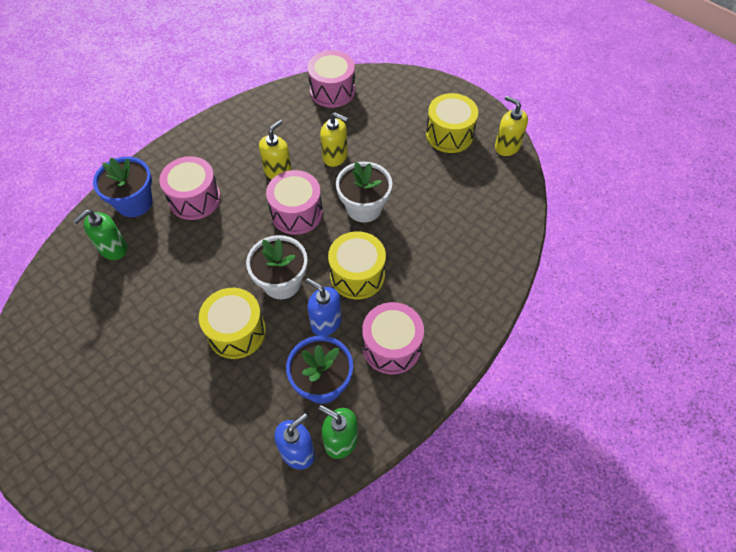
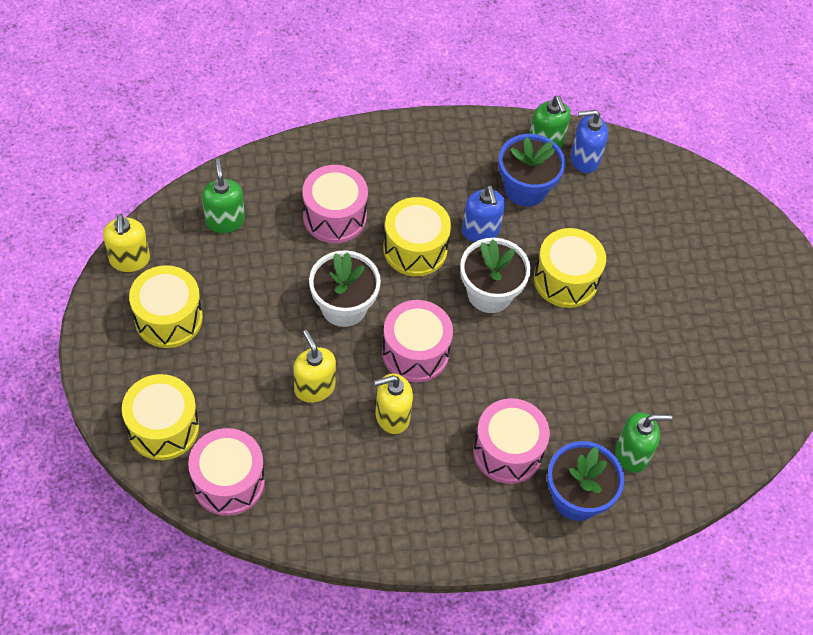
camera: 145 degrees left, 0 degrees up
pink drum [362,302,424,374] -> pink drum moved to [302,165,368,243]
none -> yellow drum [122,374,199,460]
none -> green soap dispenser [202,158,245,233]

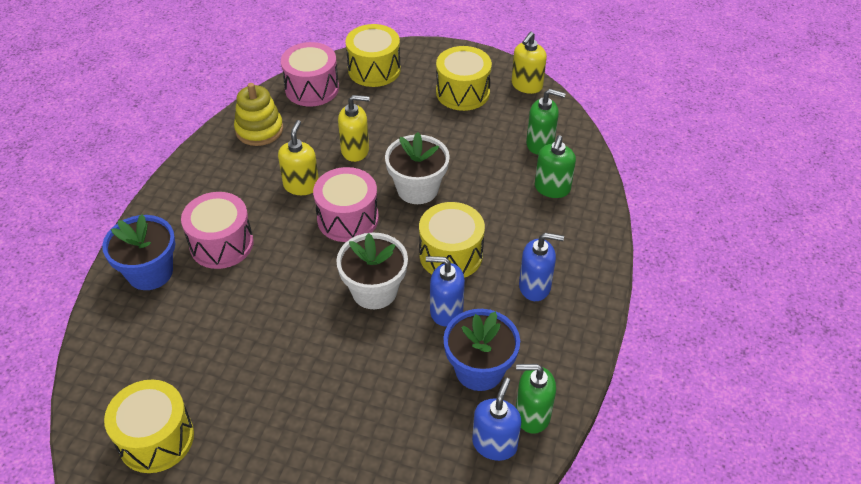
camera: 120 degrees right, 10 degrees down
yellow soap dispenser [103,214,150,272] -> yellow soap dispenser turned 75 degrees counterclockwise [512,32,547,94]
pink drum [302,165,368,243] -> none
yellow drum [534,228,606,308] -> yellow drum moved to [104,380,194,473]
green soap dispenser [615,412,672,473] -> green soap dispenser moved to [535,135,576,198]
none -> yellow stacking toy [234,83,283,146]
none -> blue soap dispenser [519,233,564,301]

